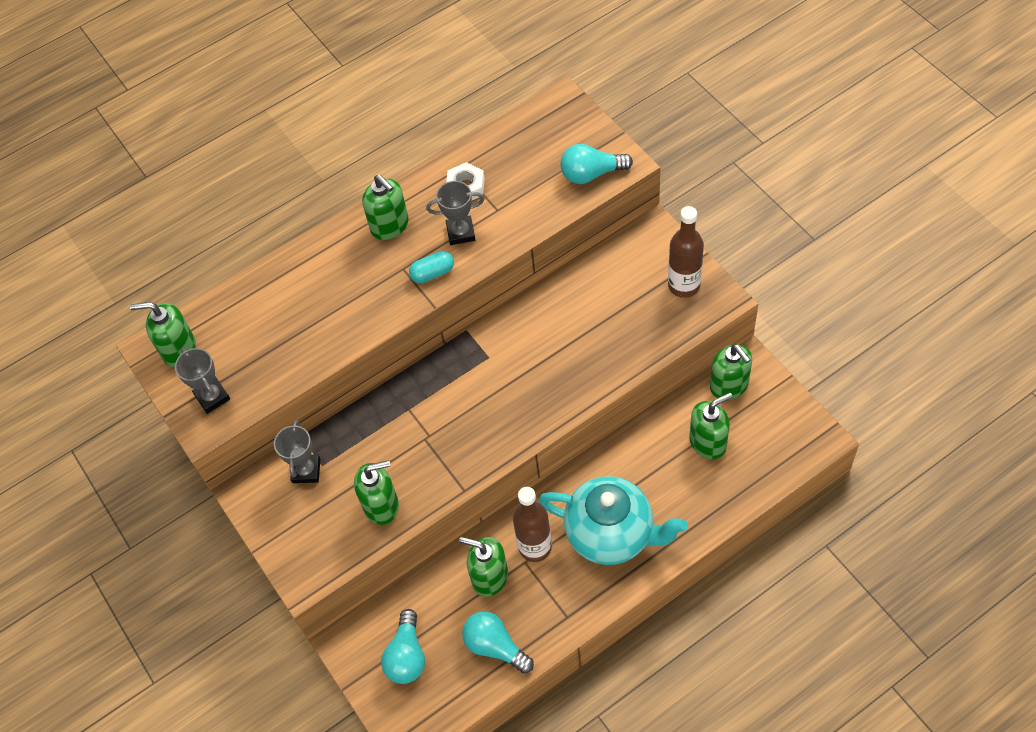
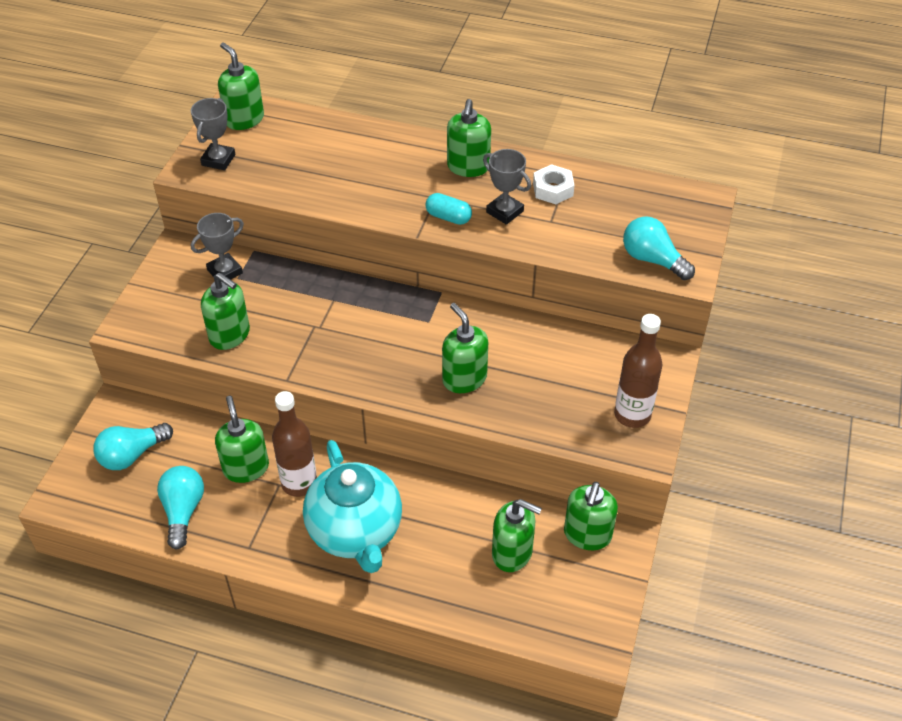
camera: 45 degrees right, 10 degrees down
none -> green soap dispenser [442,303,488,393]

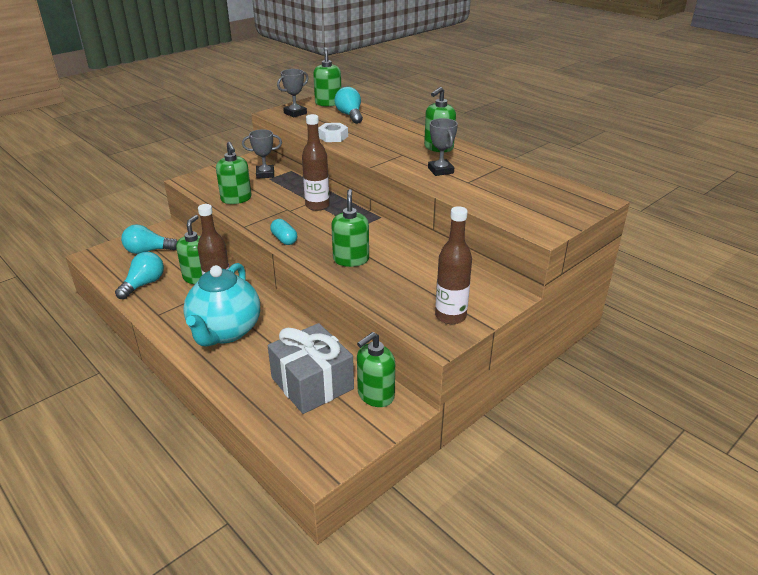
camera: 30 degrees right, 15 degrees down
turquoise capsule [426,193,472,225] -> turquoise capsule moved to [270,219,297,245]
green soap dispenser [492,499,542,572] -> grey gift [268,323,354,414]
white nut [533,164,575,204] -> white nut moved to [318,123,348,142]
turquoise light bulb [623,216,695,280] -> turquoise light bulb moved to [334,87,363,124]
none -> brown bottle [302,114,330,211]

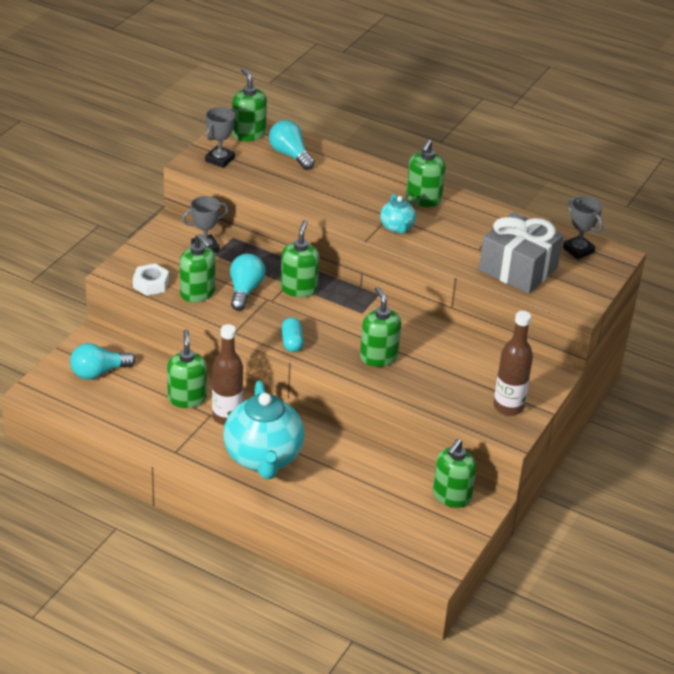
camera: 20 degrees left, 5 degrees up
turquoise light bulb [115,252,164,300] -> turquoise light bulb moved to [230,254,266,311]
grey gift [268,323,354,414] -> grey gift moved to [479,212,563,294]
turquoise capsule [270,219,297,245] -> turquoise capsule turned 45 degrees clockwise [281,317,304,352]
brown bottle [302,114,330,211] -> green soap dispenser [281,220,319,297]
white nut [318,123,348,142] -> white nut moved to [133,264,169,296]
grey trophy [428,118,458,176] -> grey trophy moved to [563,196,603,260]
none -> turquoise teapot [380,194,416,234]

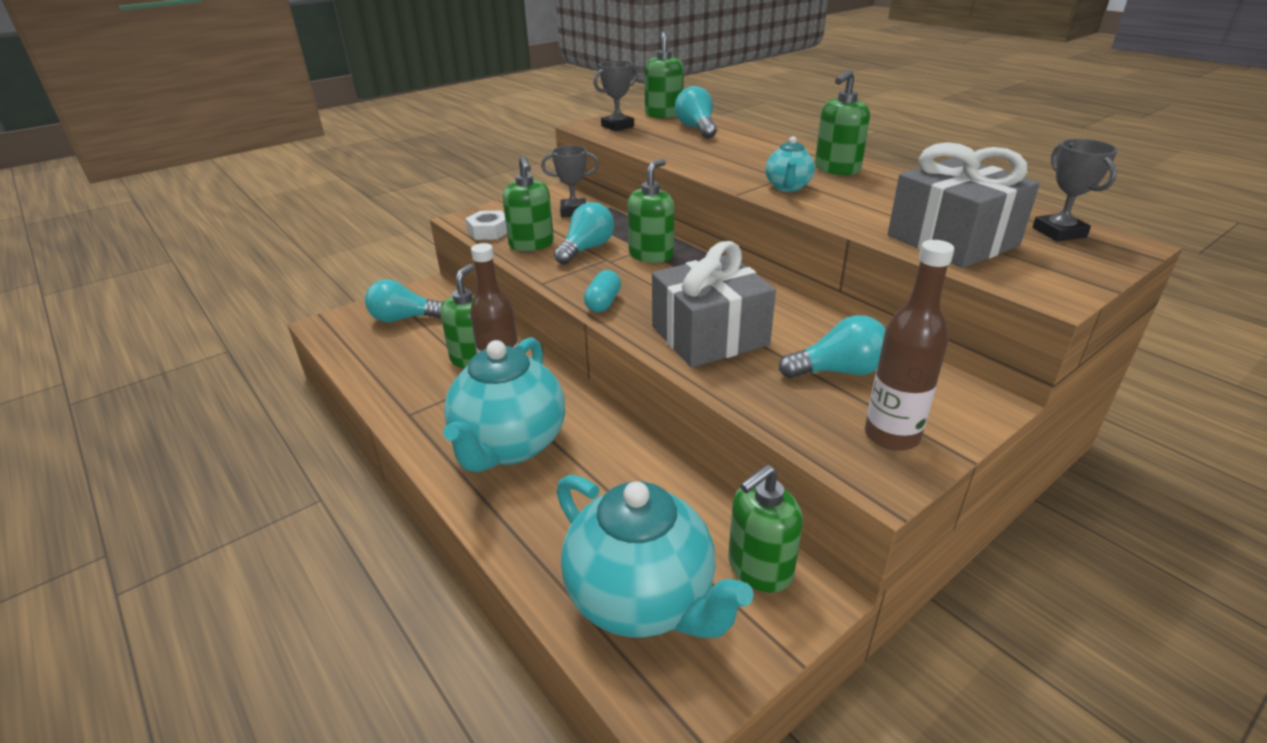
camera: 25 degrees right, 5 degrees down
green soap dispenser [360,287,401,367] -> grey gift [652,241,776,367]
none -> turquoise teapot [557,475,754,638]
none -> turquoise light bulb [779,315,886,379]

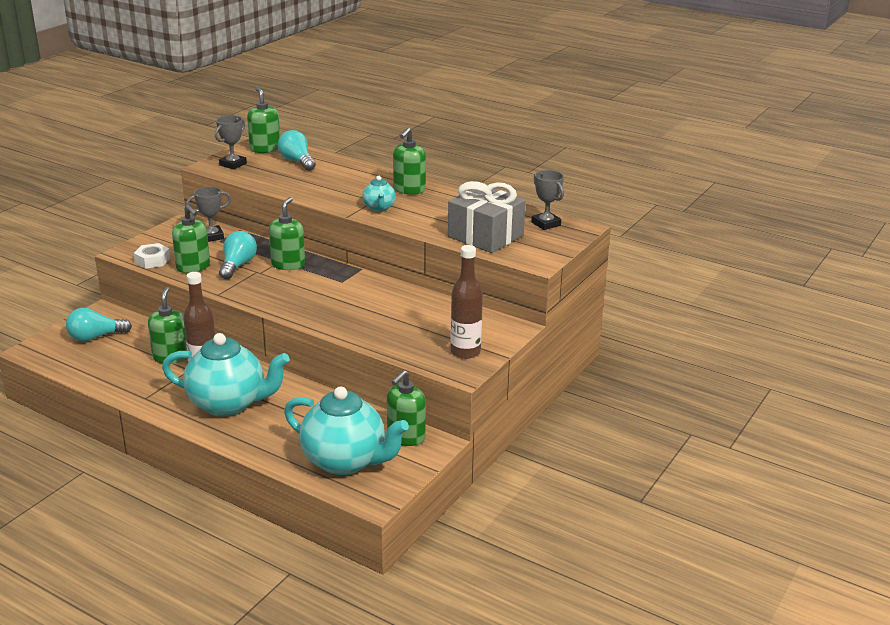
camera: 20 degrees left, 5 degrees down
turquoise teapot [443,337,565,472] -> turquoise teapot turned 75 degrees counterclockwise [162,333,290,416]
turquoise capsule [584,270,621,312] -> none
grey gift [652,241,776,367] -> none
turquoise light bulb [779,315,886,379] -> none

